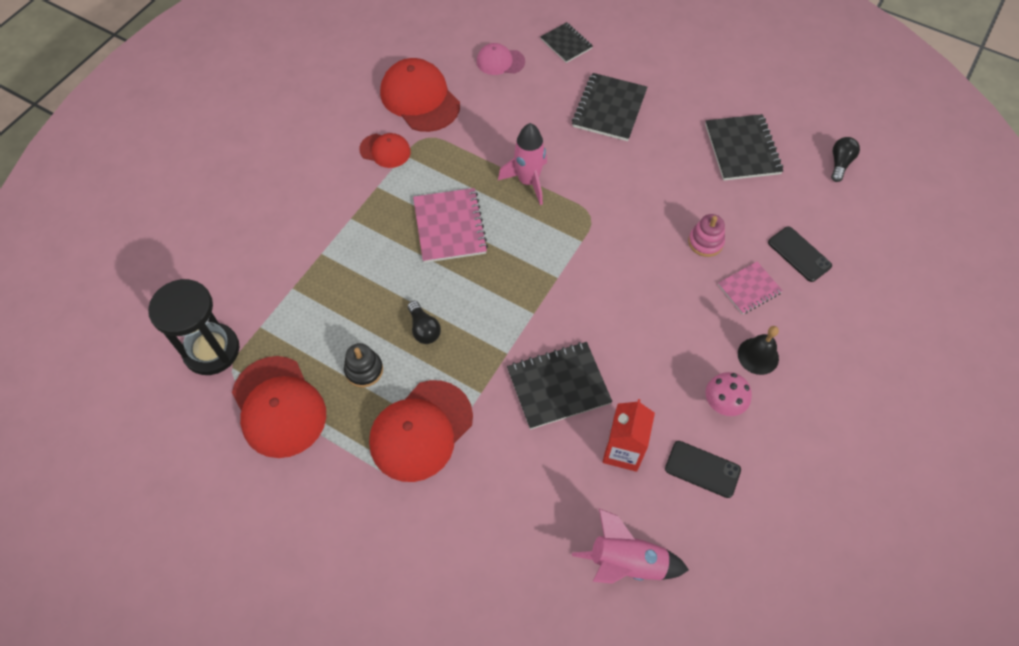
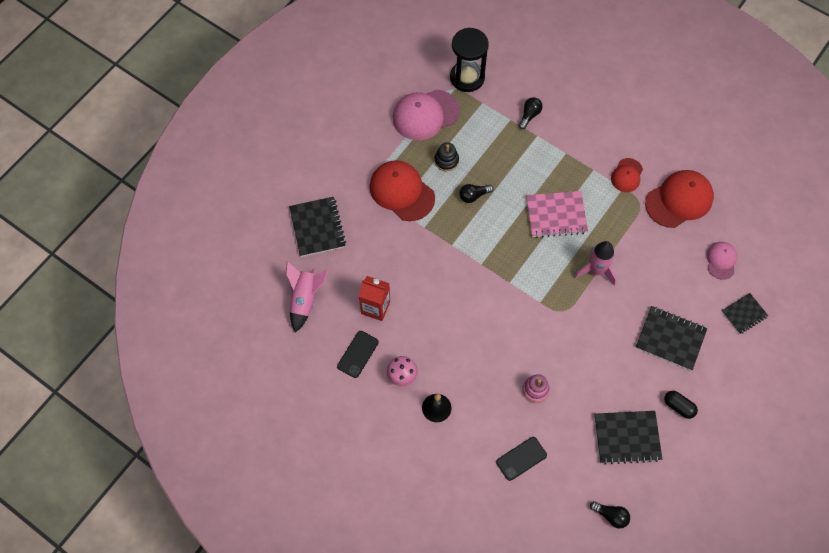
camera: 95 degrees right, 5 degrees up
red cap [232,356,326,458] -> pink cap [393,89,460,140]
black notebook [507,342,612,429] -> black notebook moved to [289,197,346,257]
pink notebook [718,261,783,315] -> none
none -> black light bulb [519,97,543,129]
none -> black capsule [664,391,698,419]

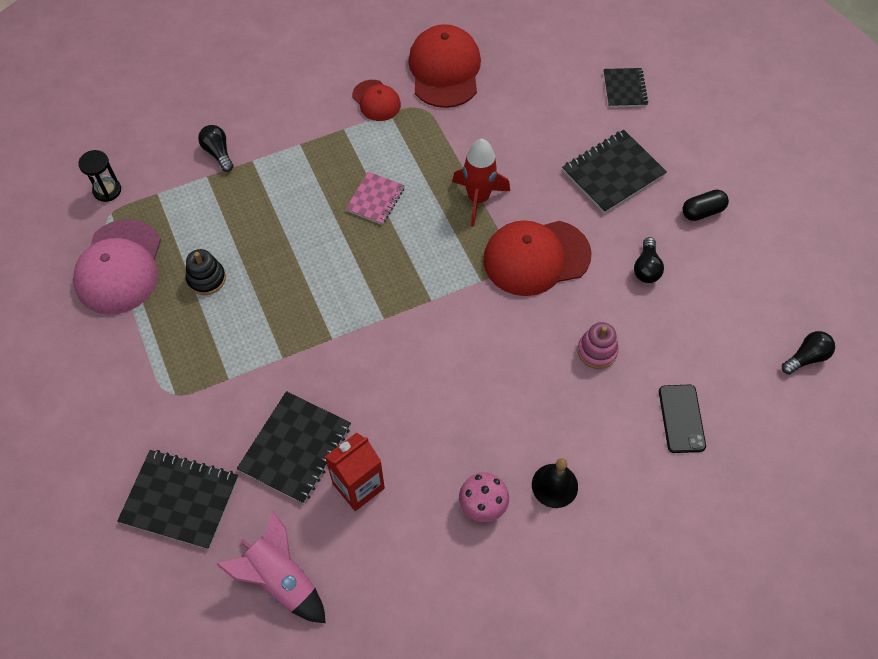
camera: 60 degrees left, 5 degrees down
black phone [337,331,379,378] -> none
red cap [370,160,435,221] -> red cap moved to [483,220,592,296]
black hourglass [450,28,489,92] -> black hourglass [78,150,121,202], size x0.52
black light bulb [459,184,494,203] -> black light bulb moved to [634,237,664,283]
pink notebook [526,191,588,238] -> pink notebook [345,172,405,225], size x0.62
pink rocket [574,241,617,286] -> red rocket [452,139,510,227]
black notebook [594,411,662,465] -> black notebook moved to [237,391,351,504]
pink cap [706,242,737,280] -> none

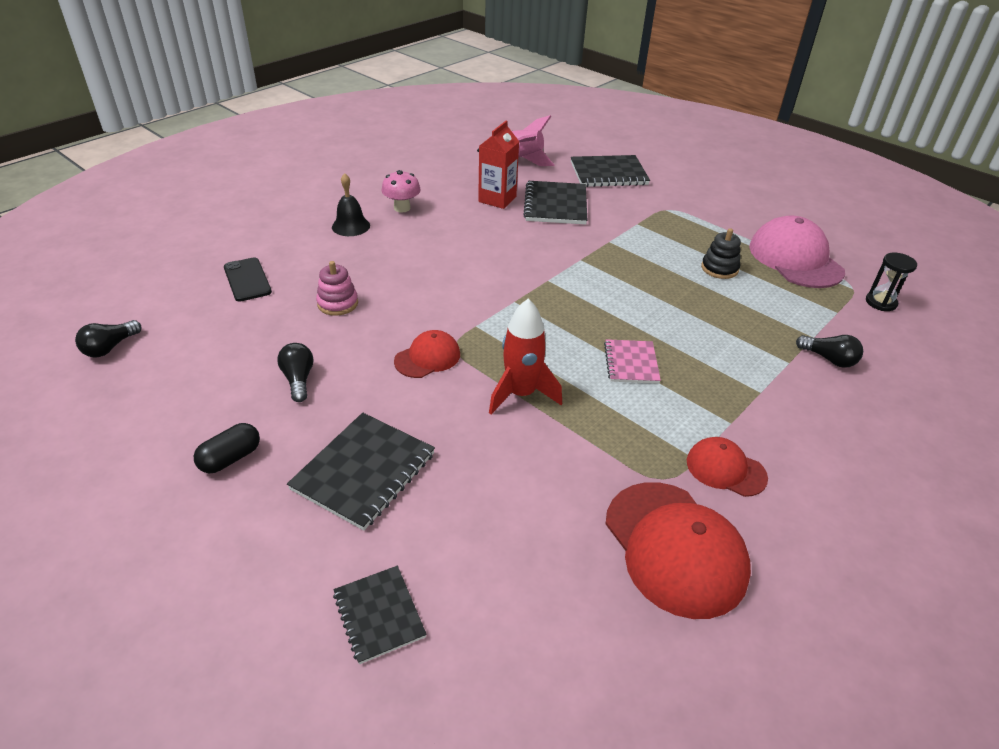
camera: 155 degrees right, 20 degrees down
red cap [483,220,592,296] -> red cap [394,330,460,378], size x0.55

